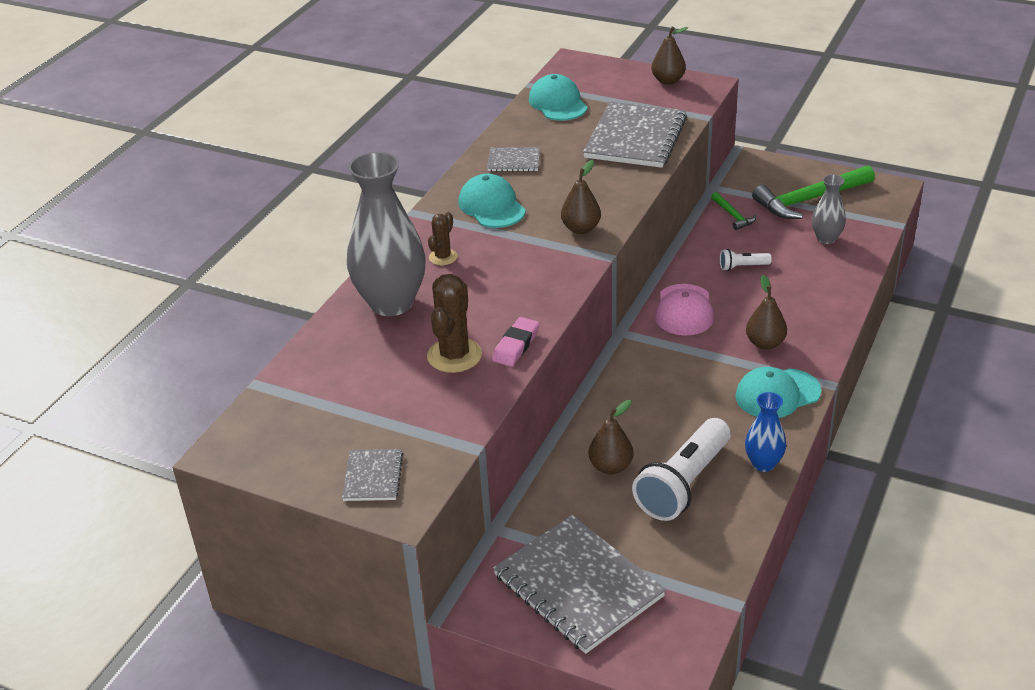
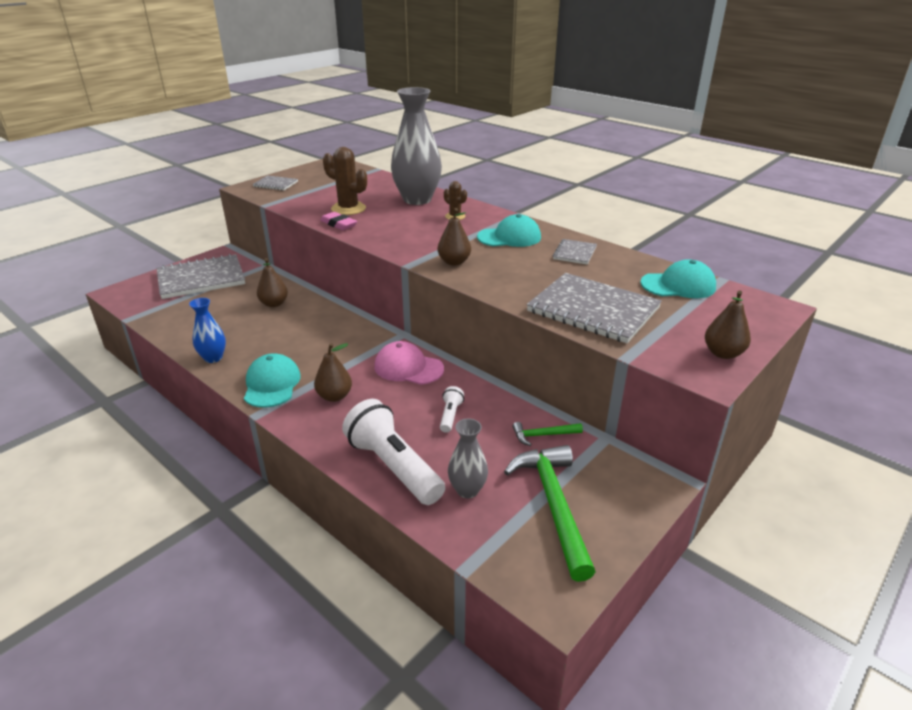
camera: 105 degrees right, 5 degrees down
white flashlight [632,418,730,521] -> white flashlight moved to [342,399,445,505]

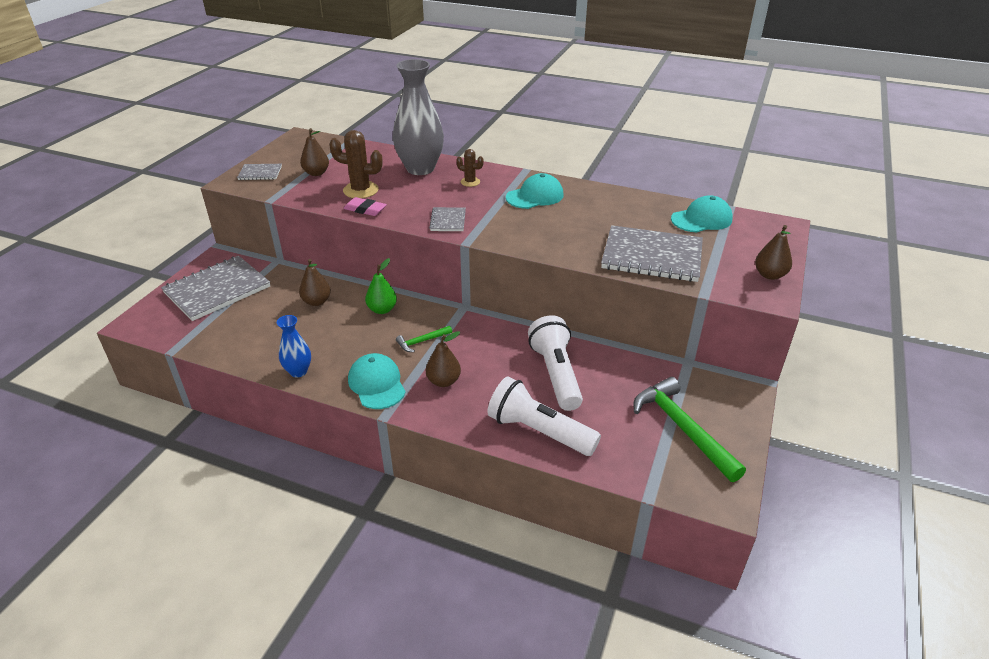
camera: 20 degrees left, 5 degrees up
pink cap [374,341,444,385] -> none
brown pear [438,208,471,266] -> brown pear moved to [300,128,329,176]
white flashlight [440,386,464,433] -> white flashlight [528,315,583,411], size x2.20
grey vase [448,418,488,498] -> none
green hammer [513,422,583,446] -> green hammer moved to [396,326,452,352]
grey notebook [553,239,597,265] -> grey notebook moved to [429,207,466,231]
none -> green pear [365,258,397,314]

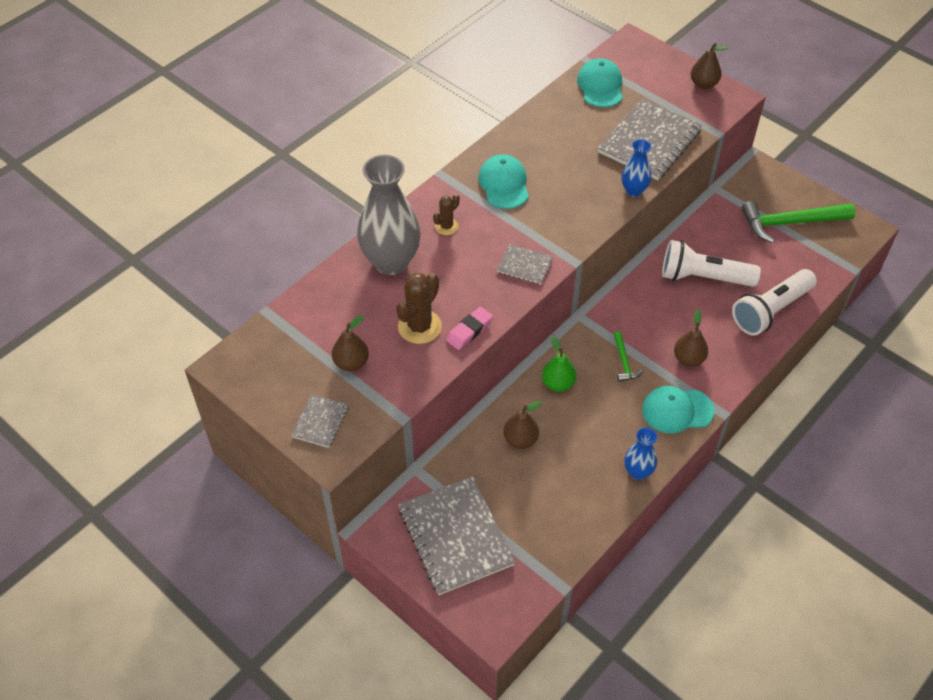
camera: 70 degrees left, 15 degrees up
none -> blue vase [622,139,651,197]

